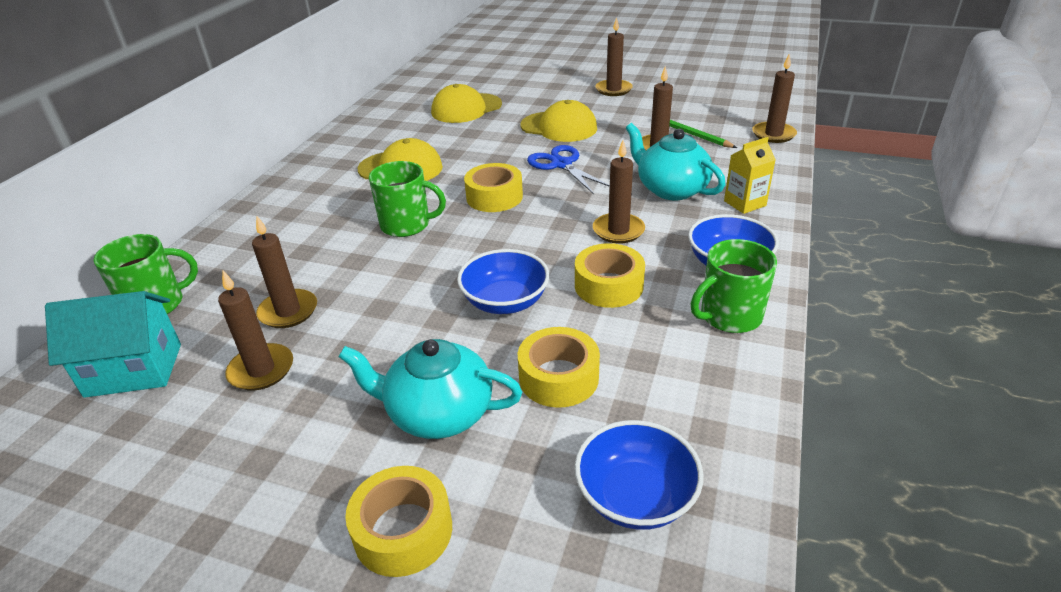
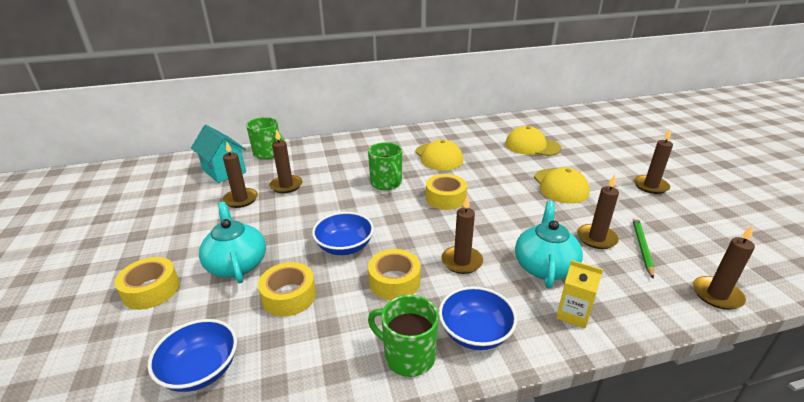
camera: 55 degrees right, 5 degrees down
blue scissors [527,145,610,193] -> none

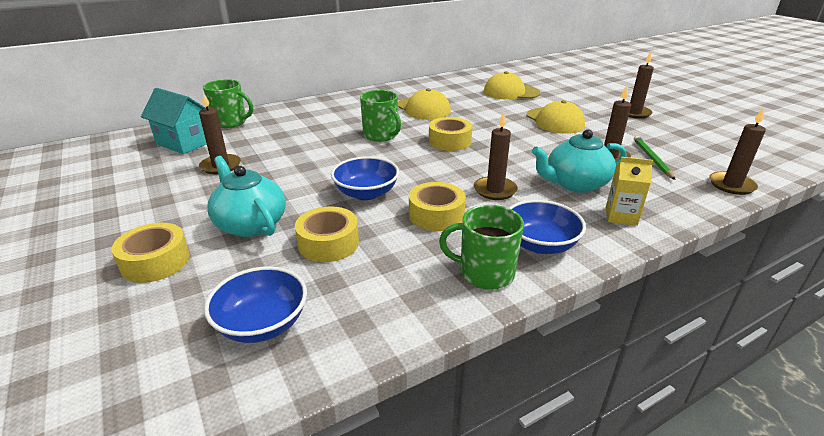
camera: 15 degrees left, 0 degrees up
brown candle [269,129,302,193] -> none
turquoise teapot [515,201,583,288] -> turquoise teapot turned 105 degrees counterclockwise [532,129,626,193]

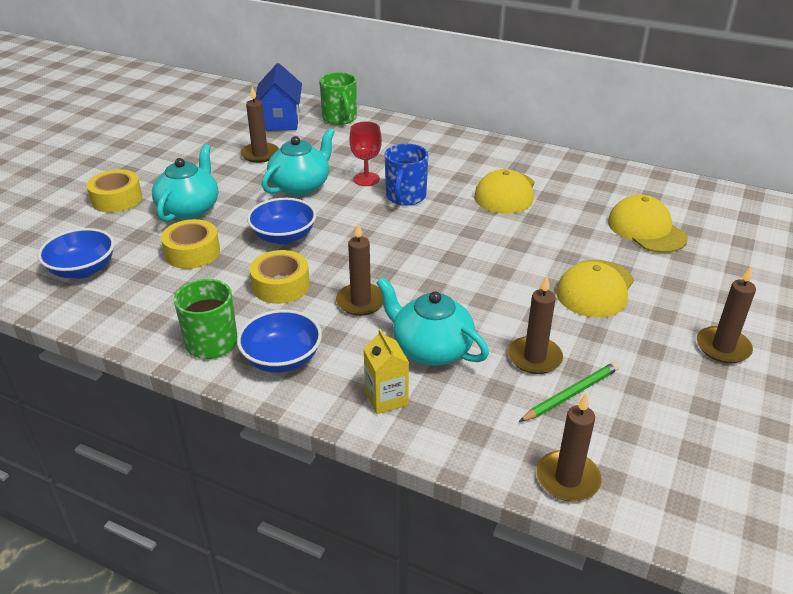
camera: 55 degrees right, 5 degrees up
turquoise house [141,88,207,154] -> blue house [255,63,302,131]
green mug [360,90,401,142] -> blue mug [385,144,428,206]
yellow tape [429,117,472,151] -> none
none -> turquoise teapot [262,128,335,196]
none -> red goblet [349,121,382,186]

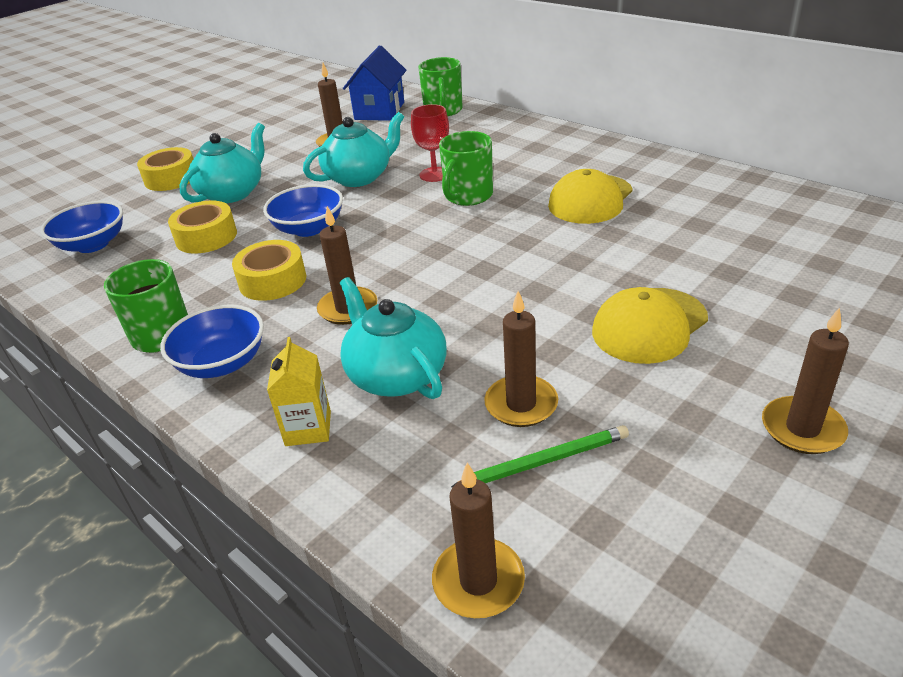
camera: 20 degrees right, 0 degrees up
blue mug [385,144,428,206] -> green mug [439,131,493,206]
yellow cap [608,195,688,253] -> none

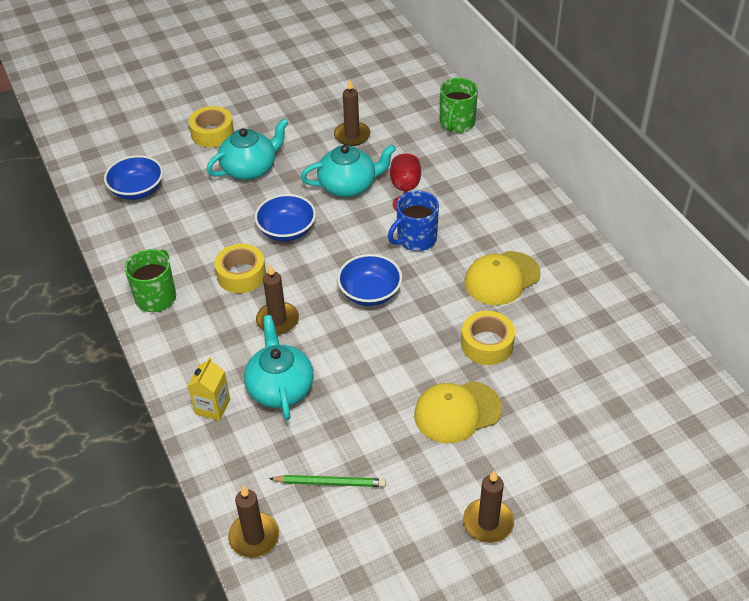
camera: 20 degrees right, 10 degrees up
blue bowl [160,305,264,378] -> blue bowl moved to [337,254,402,306]
yellow tape [168,201,237,254] -> yellow tape moved to [461,311,515,365]
blue house [343,46,406,121] -> none
green mug [439,131,493,206] -> blue mug [388,191,439,251]
brown candle [484,291,558,427] -> none

